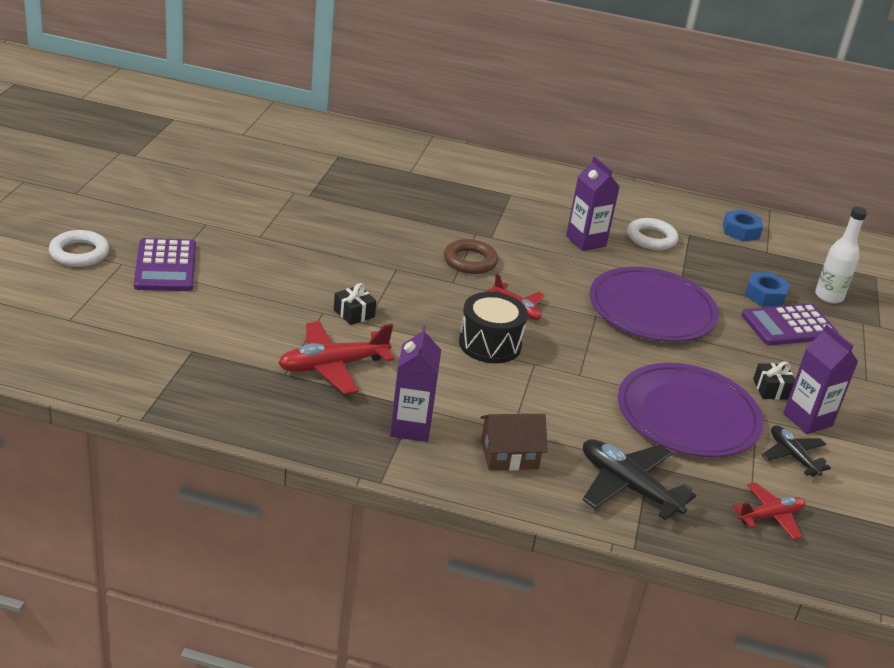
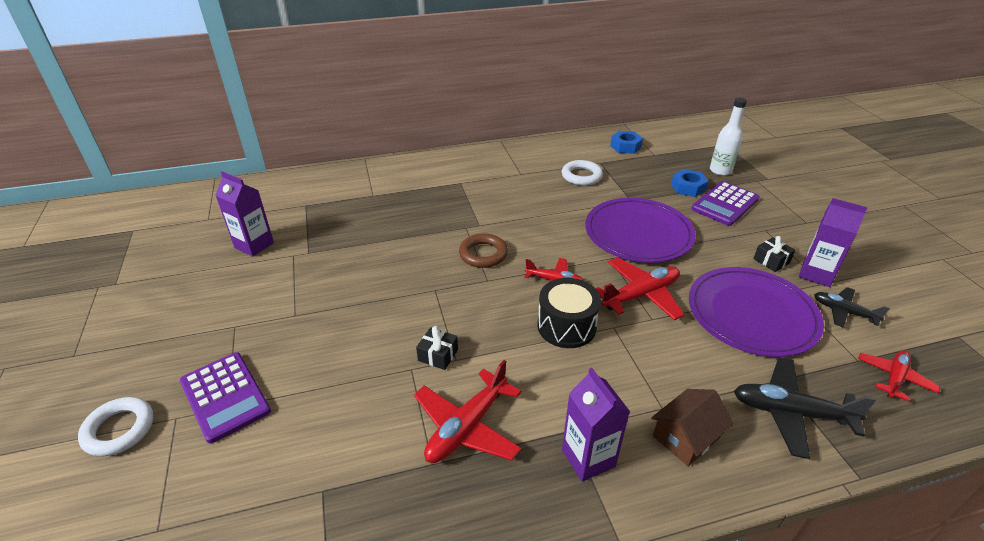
camera: 25 degrees left, 5 degrees up
purple carton [566,156,620,251] -> purple carton moved to [215,171,274,257]
none -> red plane [596,258,684,320]

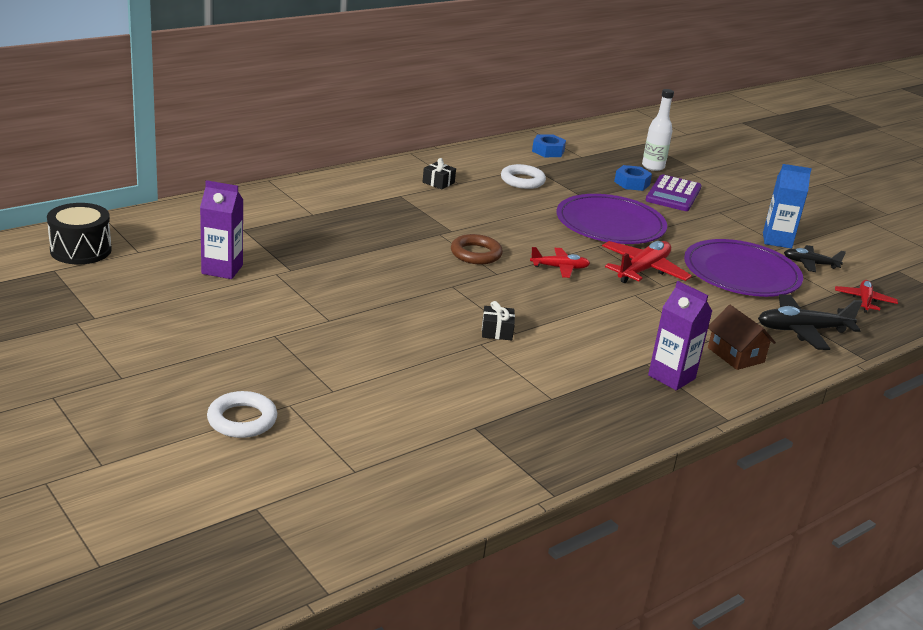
camera: 25 degrees left, 10 degrees down
purple calculator [180,352,271,444] -> none
red plane [414,360,521,463] -> none
black drum [537,278,601,348] -> black drum moved to [47,203,112,264]
brown house [651,389,733,466] -> brown house turned 60 degrees counterclockwise [708,305,776,370]
black gift [753,236,795,272] -> black gift moved to [423,158,456,189]
purple carton [799,198,868,287] -> blue carton [763,164,812,249]

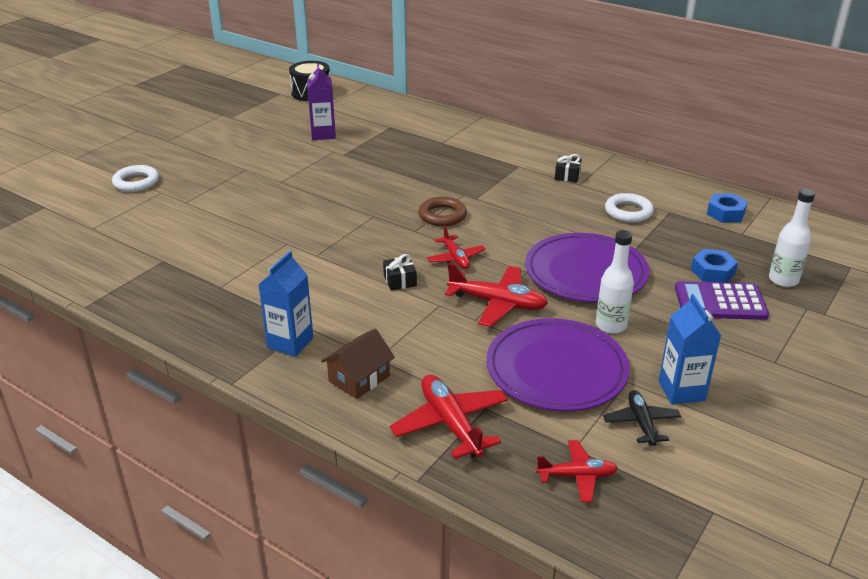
camera: 75 degrees right, 5 degrees up
black gift [482,301,515,341] -> black gift moved to [383,254,417,291]
purple carton [648,281,712,390] -> blue carton [258,251,313,357]
black plane [758,294,862,350] -> red plane [390,375,508,459]
none -> white bottle [596,230,634,334]

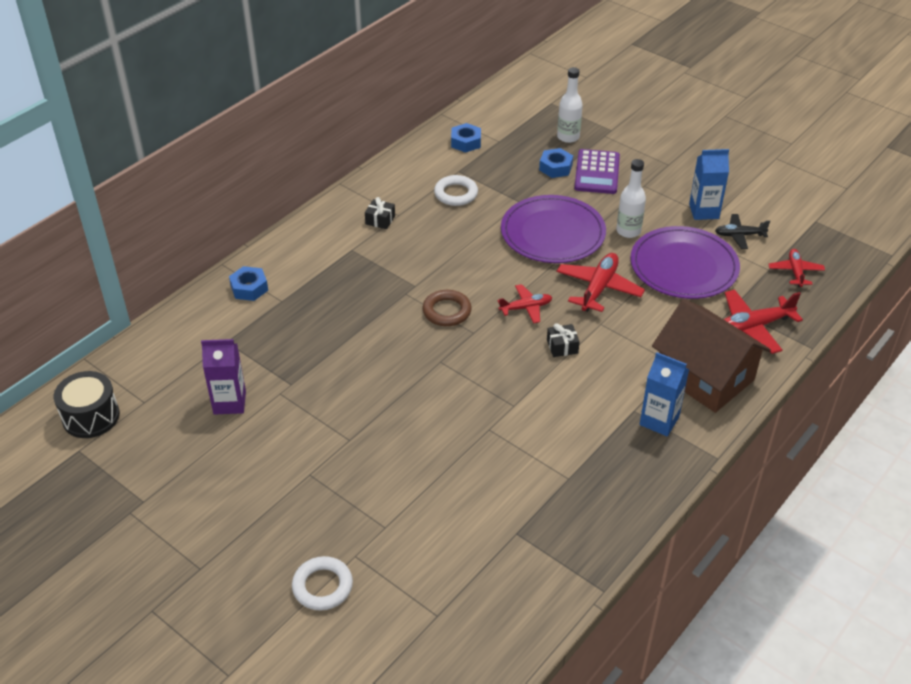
camera: 85 degrees left, 10 degrees up
brown house [321,328,395,399] -> brown house [652,299,771,413], size x1.93
none -> blue nut [229,266,268,301]

